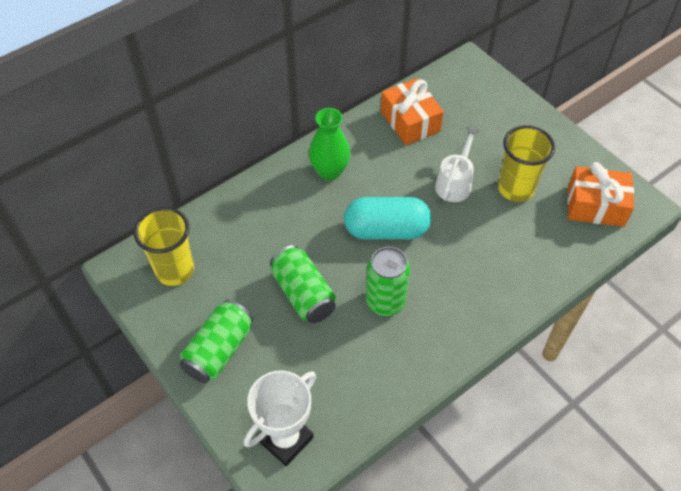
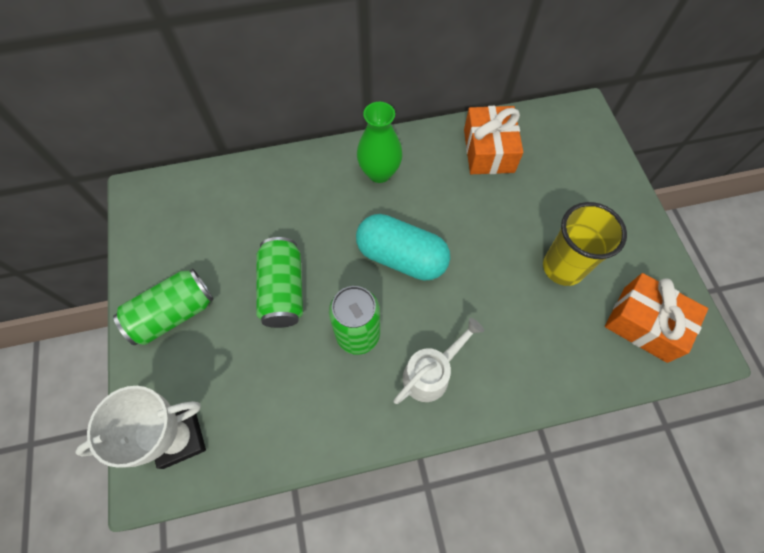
camera: 25 degrees right, 10 degrees up
yellow cup [134,207,194,286] -> none
white watering can [435,126,480,202] -> white watering can moved to [394,318,484,404]

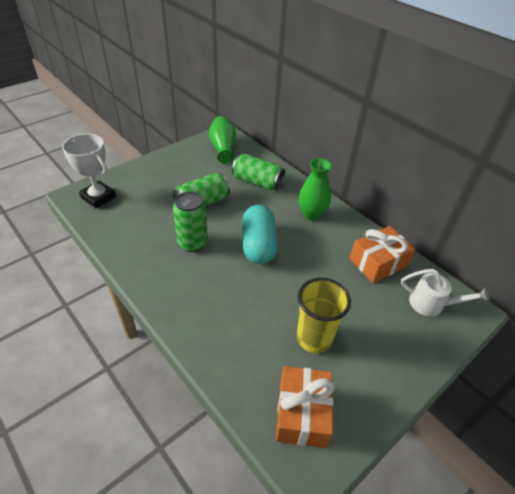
camera: 60 degrees right, 20 degrees down
green can [113,268,213,345] -> green can moved to [232,153,285,190]
white watering can [394,318,484,404] -> white watering can moved to [401,269,490,317]
none -> green vase [209,116,236,163]

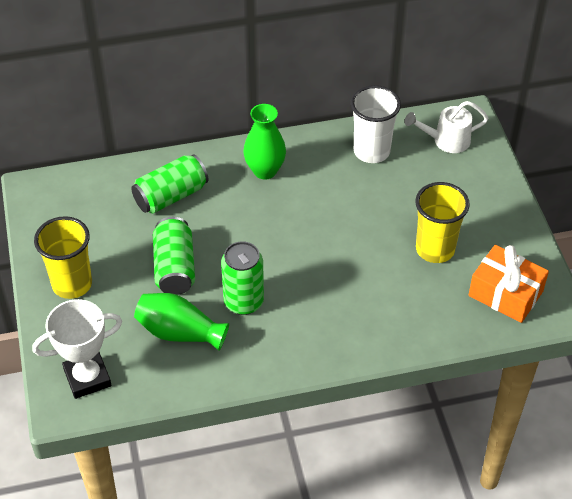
camera: 60 degrees left, 5 degrees up
green vase [209,116,236,163] -> green vase moved to [134,293,229,351]
turquoise capsule [242,205,278,264] -> none
orange gift [350,226,415,283] -> white cup [351,85,401,163]
white watering can [401,269,490,317] -> white watering can turned 150 degrees counterclockwise [404,101,488,153]
none -> yellow cup [34,216,92,299]

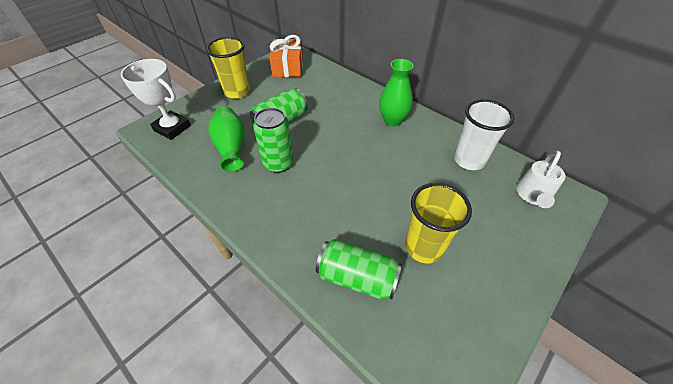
camera: 55 degrees right, 0 degrees up
green can [131,154,208,214] -> green can moved to [316,239,402,299]
white watering can [404,101,488,153] -> white watering can turned 105 degrees counterclockwise [516,150,566,208]
orange gift [469,245,549,323] -> orange gift moved to [269,35,303,77]

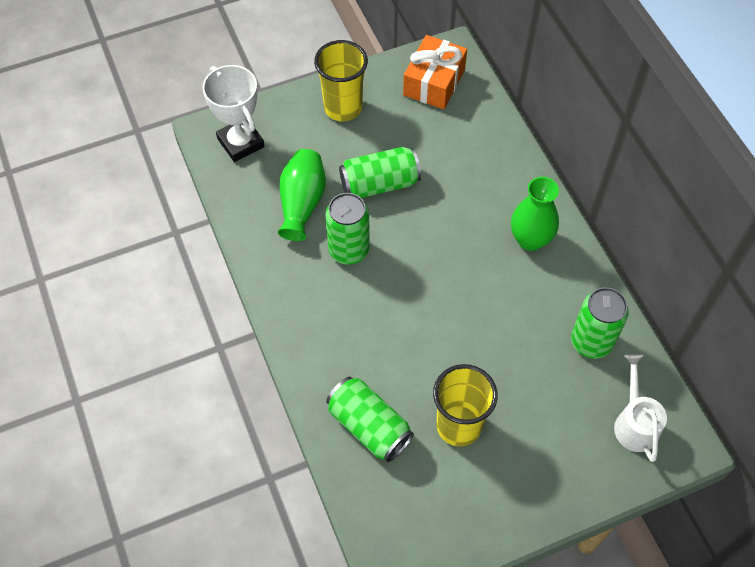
camera: 25 degrees right, 10 degrees up
white cup [454,99,514,170] -> green can [571,287,629,359]
white watering can [516,150,566,208] -> white watering can turned 120 degrees clockwise [614,353,667,462]

